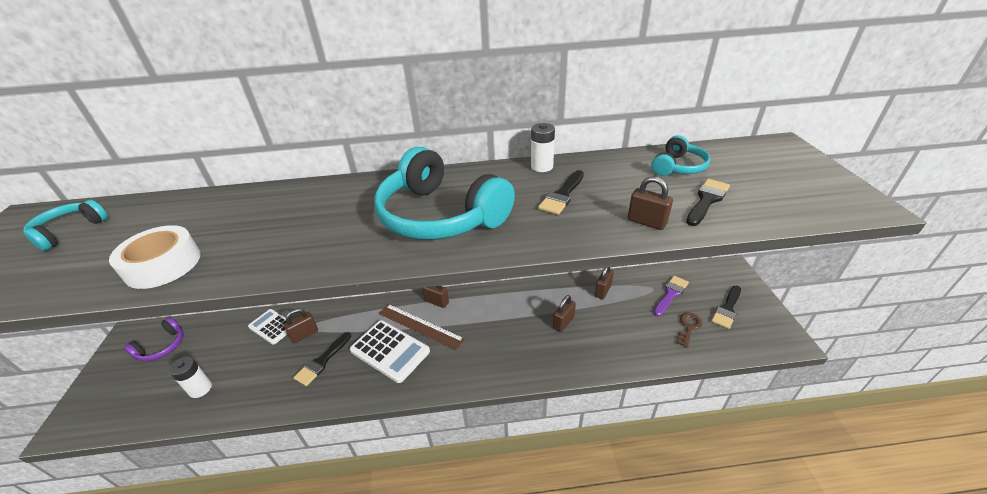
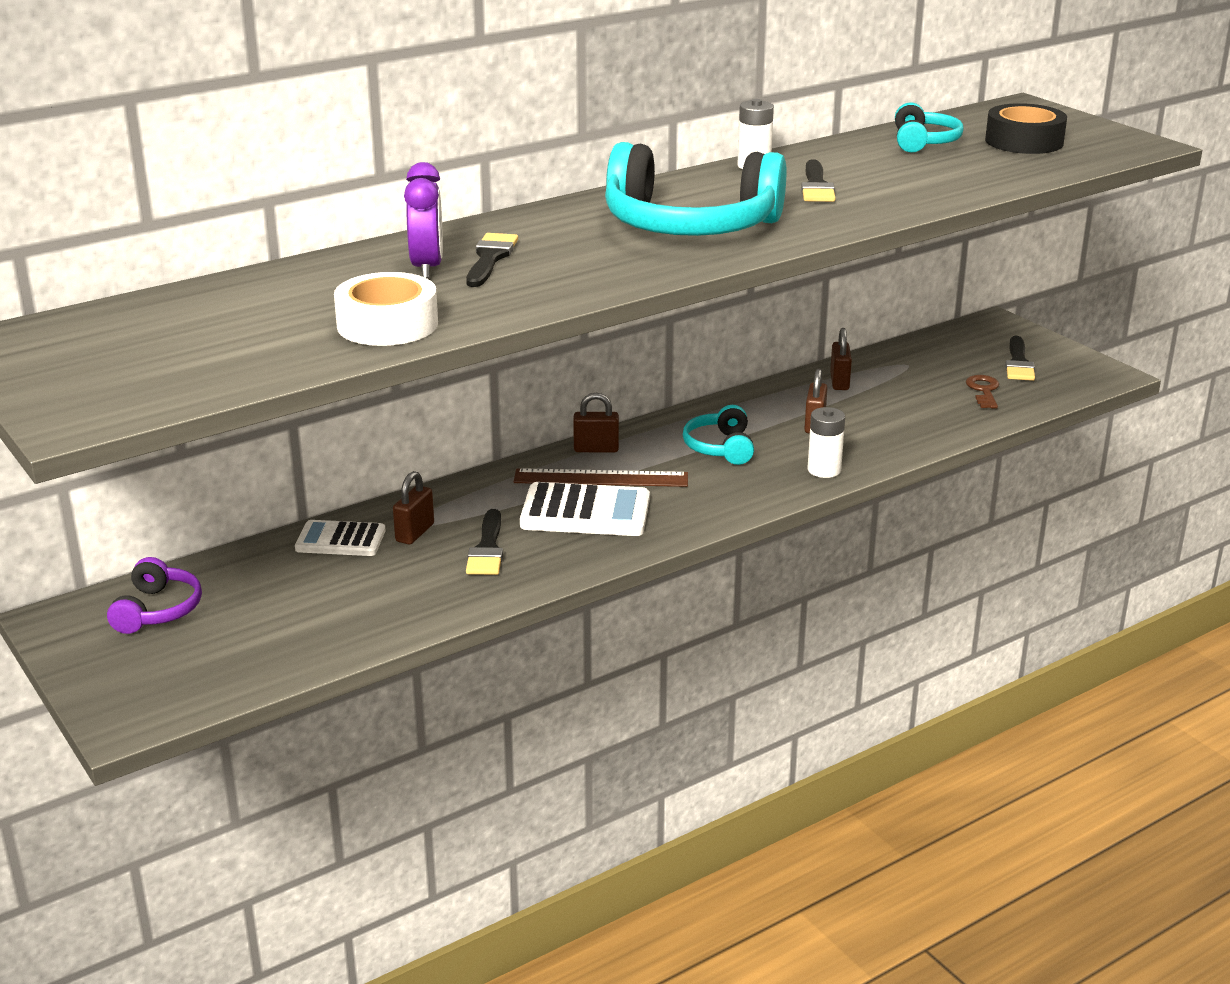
camera: 30 degrees left, 10 degrees down
turquoise headphones [24,200,108,251] -> turquoise headphones moved to [683,405,754,465]
white battery [169,356,212,398] -> white battery moved to [807,407,845,478]
brown padlock [627,176,673,230] -> none
purple brush [653,276,689,316] -> none
black brush [686,179,730,226] -> black brush moved to [466,233,518,287]
none -> purple clock [404,162,443,279]
none -> black tape [985,103,1067,154]

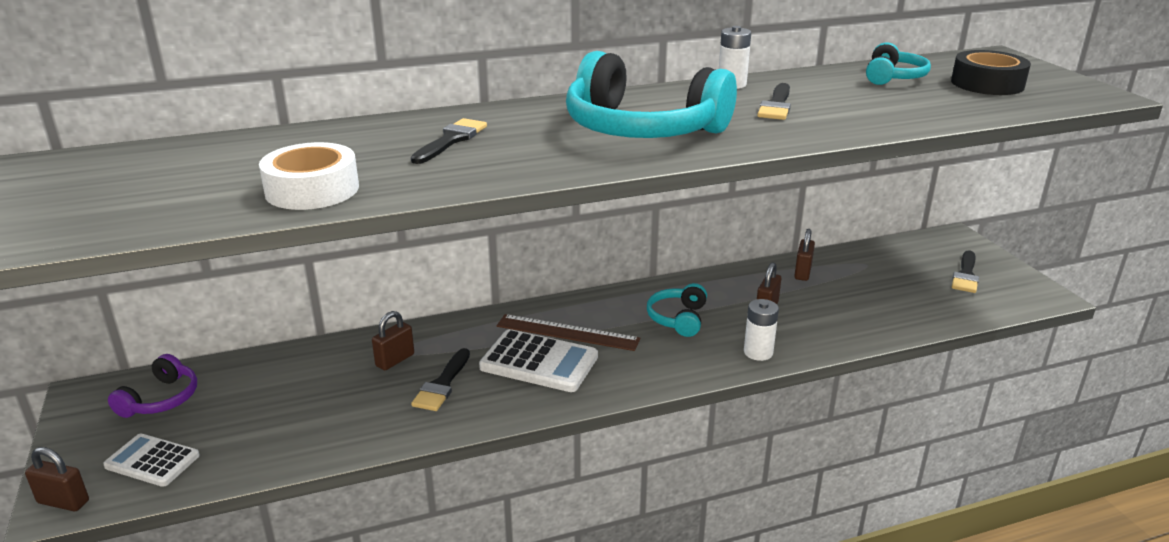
camera: 15 degrees right, 0 degrees up
white calculator [295,520,386,556] -> white calculator moved to [103,434,200,487]
purple clock [404,162,443,279] -> none
brown padlock [573,393,619,452] -> brown padlock moved to [25,447,89,511]
brown key [966,375,999,409] -> none

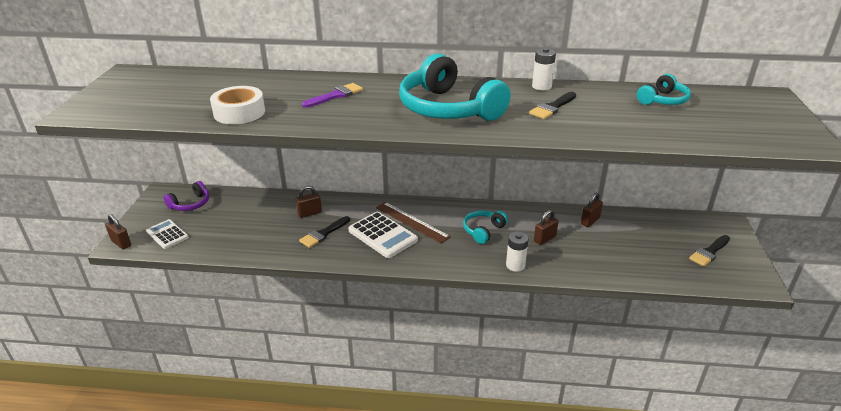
camera: 25 degrees right, 5 degrees up
black brush [411,118,487,164] -> purple brush [302,83,363,108]
black tape [951,50,1031,95] -> none

